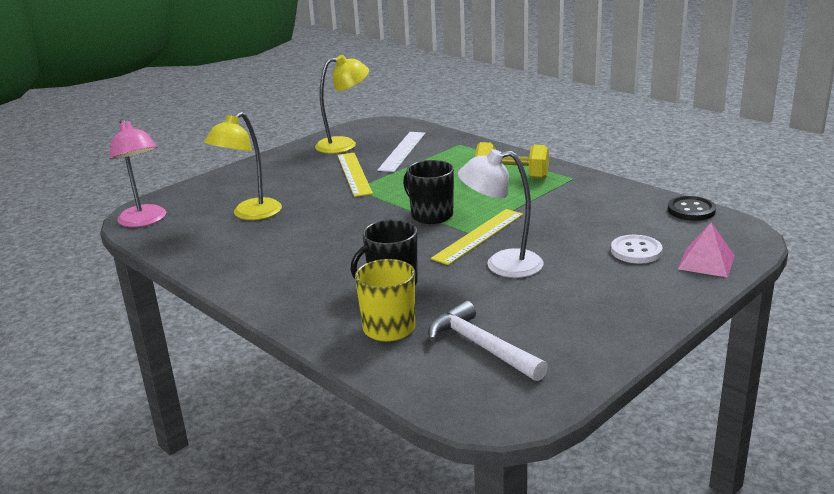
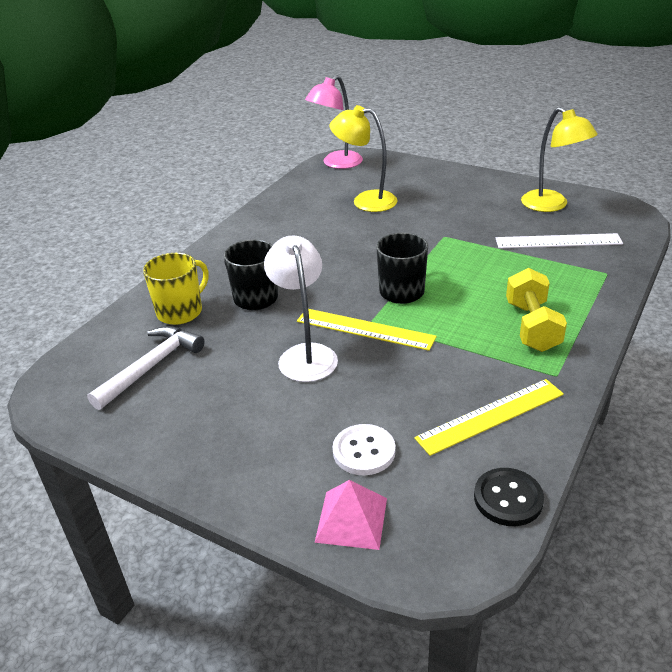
camera: 75 degrees right, 10 degrees up
yellow ruler [337,153,373,197] -> yellow ruler moved to [414,379,564,456]

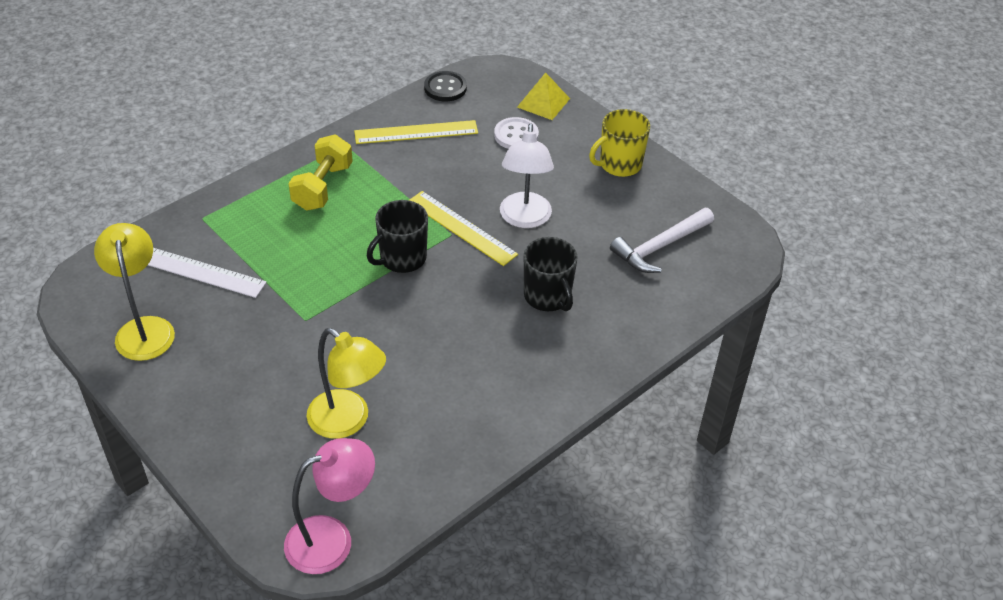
camera: 165 degrees left, 10 degrees up
yellow mug [143,253,209,325] -> yellow mug moved to [589,109,650,177]
pink pyramid [315,480,387,550] -> yellow pyramid [517,73,570,120]

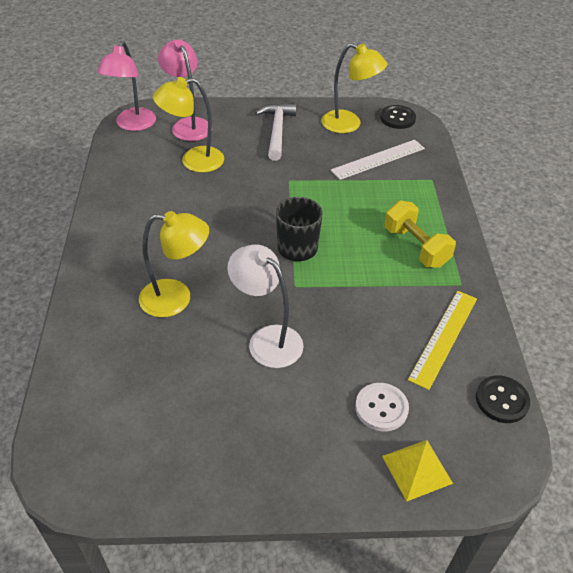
camera: 130 degrees right, 0 degrees up
yellow ruler [409,191,518,266] -> none
black mug [524,237,577,311] -> yellow lamp [139,211,209,318]
yellow mug [589,109,650,177] -> none
white hammer [610,208,714,273] -> white hammer moved to [255,103,297,161]
none -> pink lamp [158,40,208,141]
none -> black button [380,105,416,129]

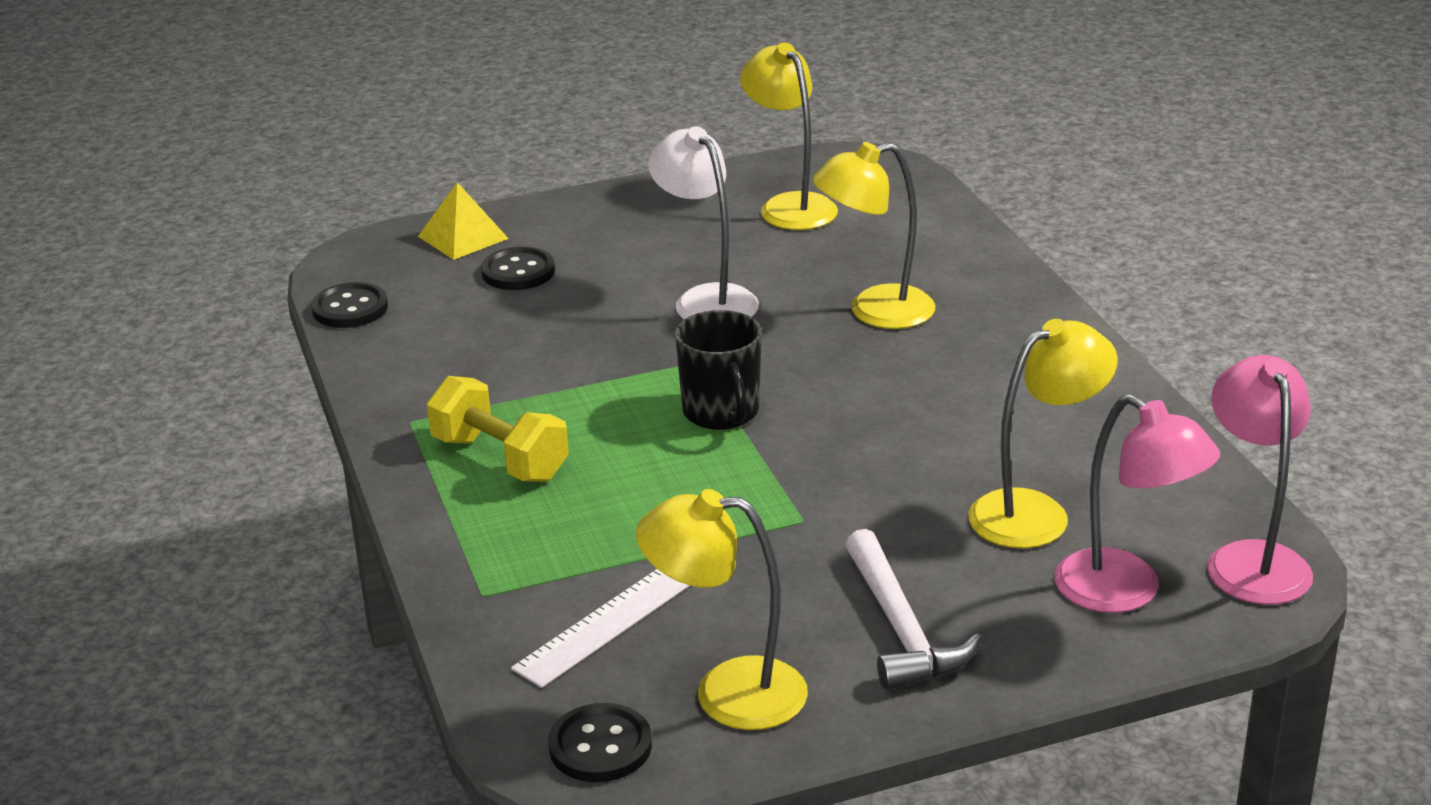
camera: 165 degrees right, 15 degrees down
white lamp [227,244,304,368] -> white lamp turned 150 degrees counterclockwise [648,126,759,319]
white button [355,383,409,432] -> black button [481,247,555,290]
yellow ruler [408,291,477,390] -> none
none -> yellow lamp [740,42,838,230]

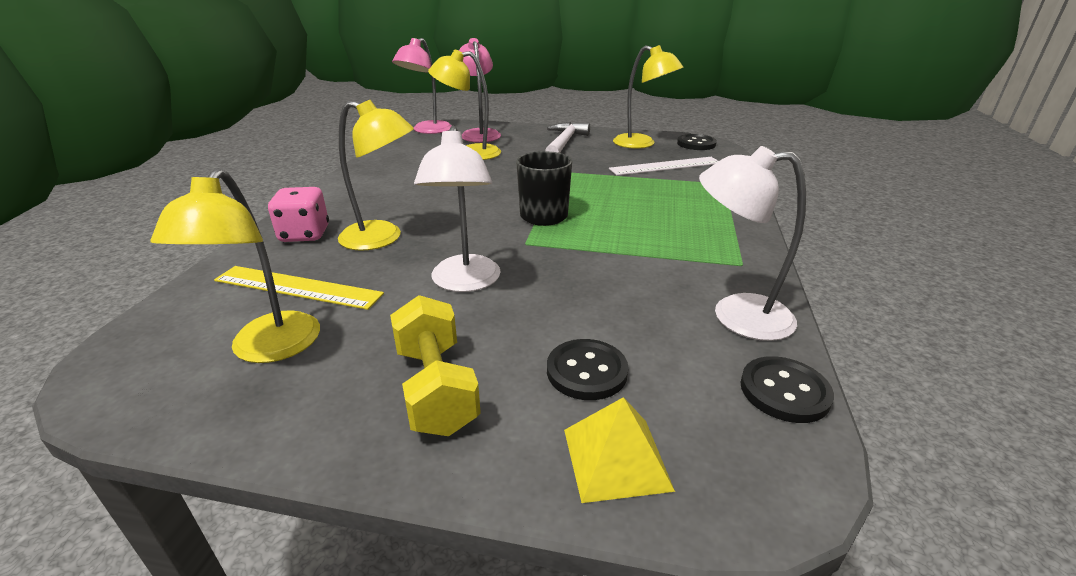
camera: 150 degrees left, 0 degrees up
yellow dumbbell [427,376,569,482] -> yellow dumbbell moved to [390,295,481,436]
none -> yellow ruler [214,266,384,310]
none -> pink dice [268,187,329,242]
none -> white lamp [699,146,806,341]

